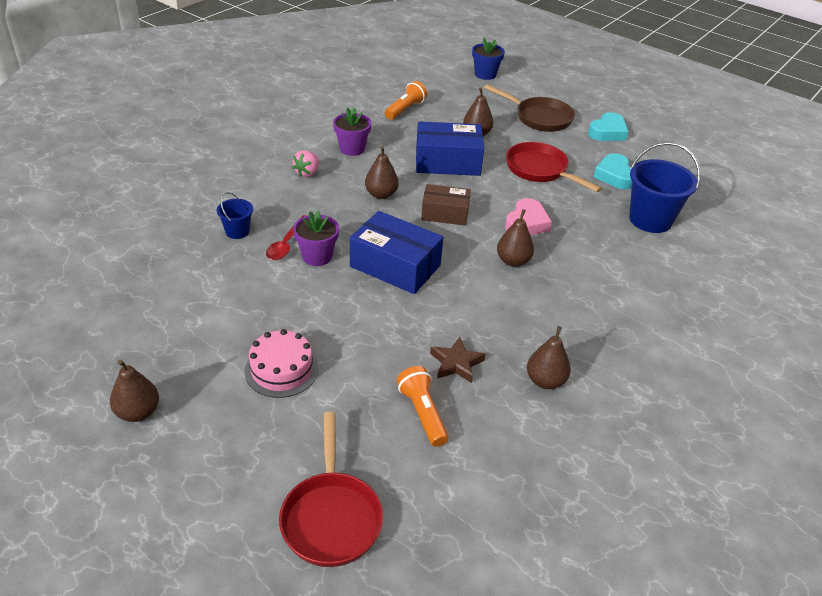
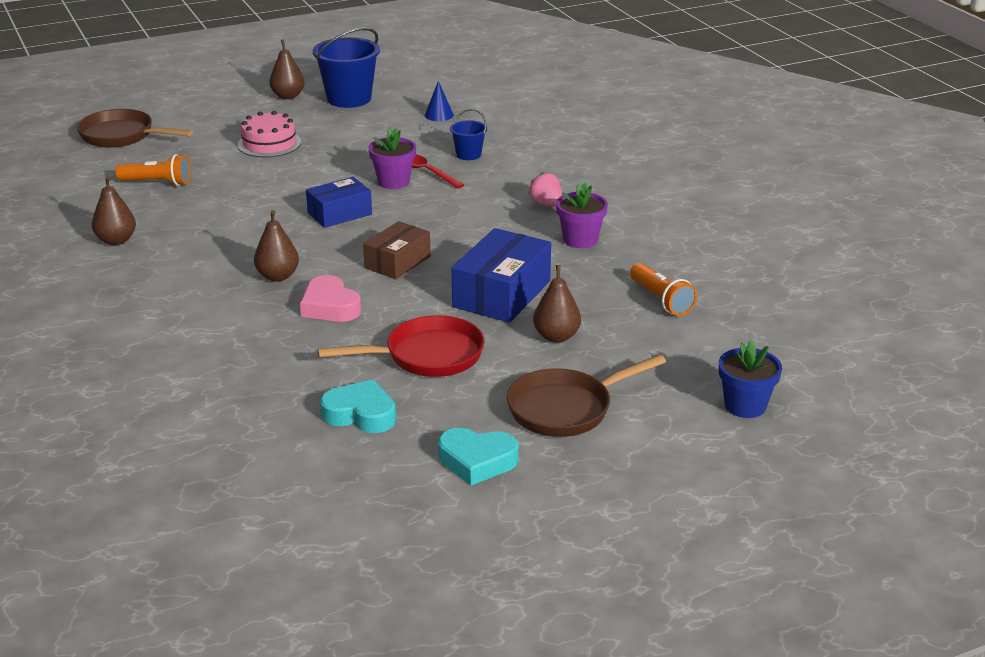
camera: 120 degrees right, 10 degrees down
red pan [279,412,383,567] -> brown pan [77,109,193,148]
blue box [350,211,443,294] -> blue box [306,177,372,228], size x0.65
brown pear [365,146,399,199] -> none
brown star [430,337,486,383] -> none
turquoise heart [588,112,629,141] -> turquoise heart turned 60 degrees counterclockwise [438,428,519,485]
blue bucket [629,142,700,233] -> blue bucket moved to [313,27,380,108]
none -> blue cone [425,81,454,121]

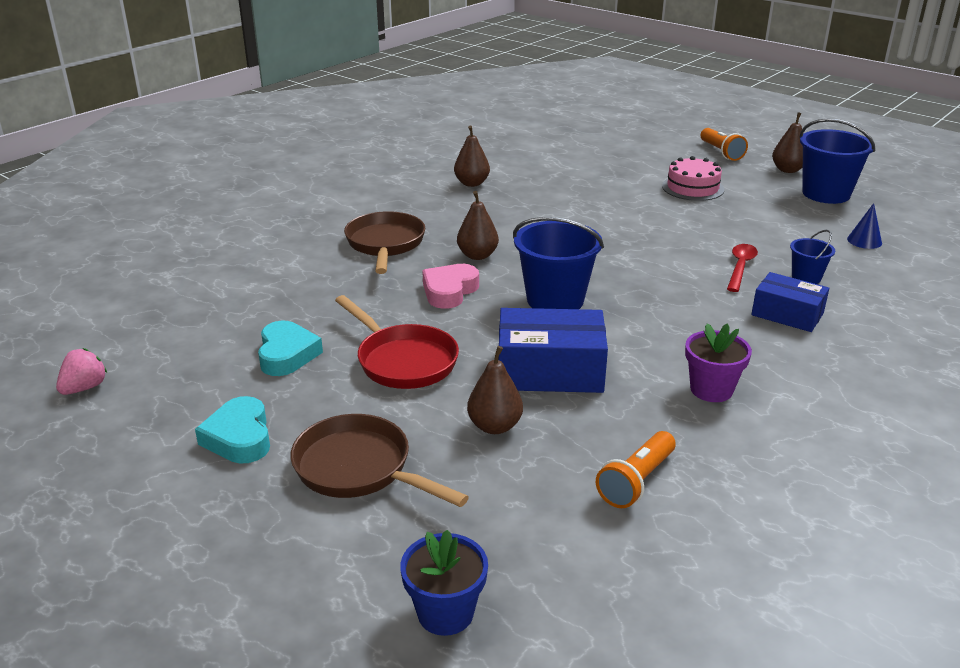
camera: 65 degrees right, 0 degrees up
brown pan [77,109,193,148] -> brown pan moved to [344,211,425,274]
orange flashlight [115,154,191,186] -> orange flashlight moved to [701,128,748,161]
blue box [306,177,372,228] -> blue box moved to [751,272,829,332]
brown box [363,221,431,279] -> blue bucket [513,217,604,309]
purple flower pot [368,128,416,189] -> none
pink strawberry [528,172,562,207] -> pink strawberry moved to [56,348,107,395]

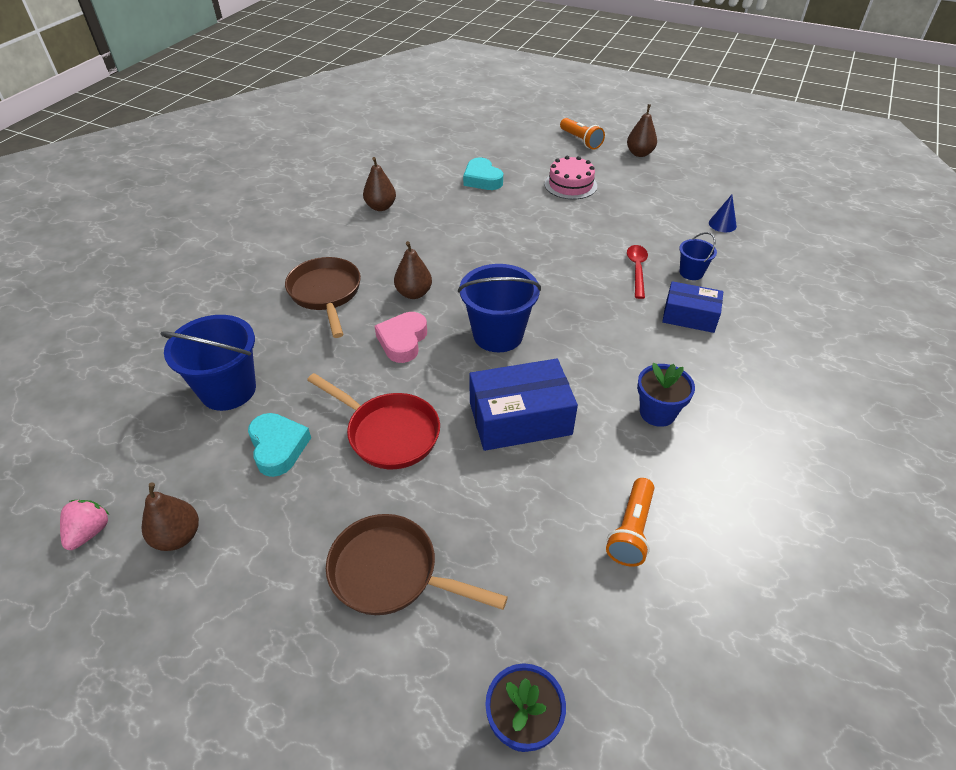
camera: 15 degrees left, 15 degrees up
turquoise heart [195,396,270,464] -> turquoise heart moved to [463,158,503,190]
brown pear [467,346,523,434] -> brown pear moved to [141,483,199,551]
purple flower pot [685,323,752,402] -> blue flower pot [637,363,695,427]
blue bucket [799,119,876,204] -> blue bucket moved to [161,315,256,411]

